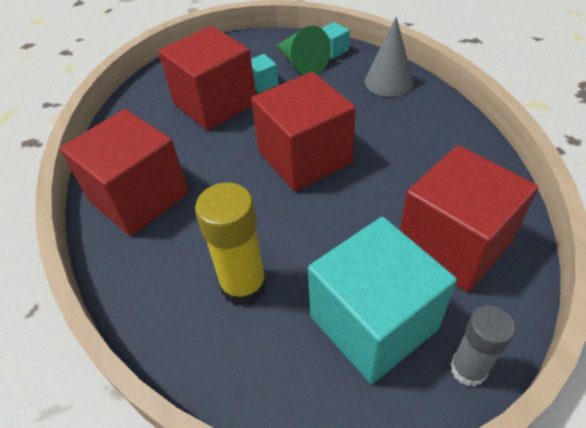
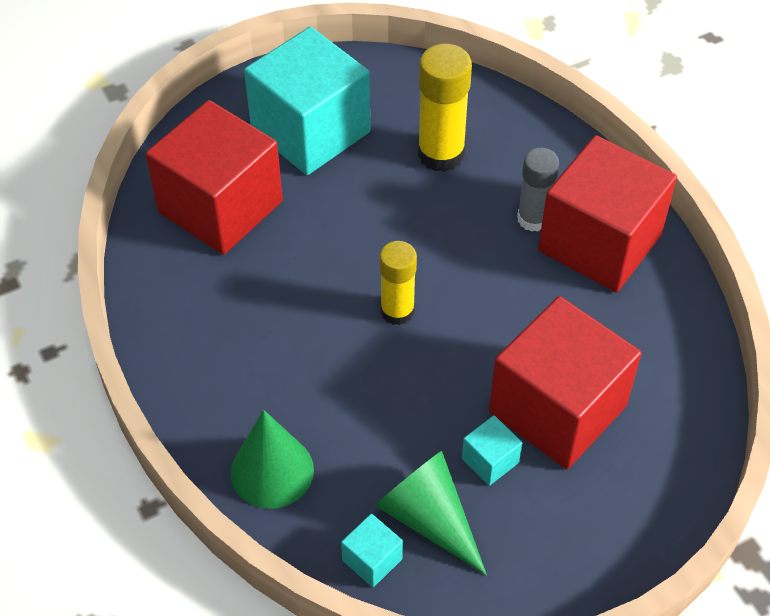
camera: 170 degrees right, 5 degrees up
red cube [251,72,356,191] -> yellow glue stick [380,241,417,325]
grey cone [364,17,414,97] -> green cone [230,410,314,509]
grey glue stick [450,306,515,387] -> grey glue stick moved to [517,148,559,232]

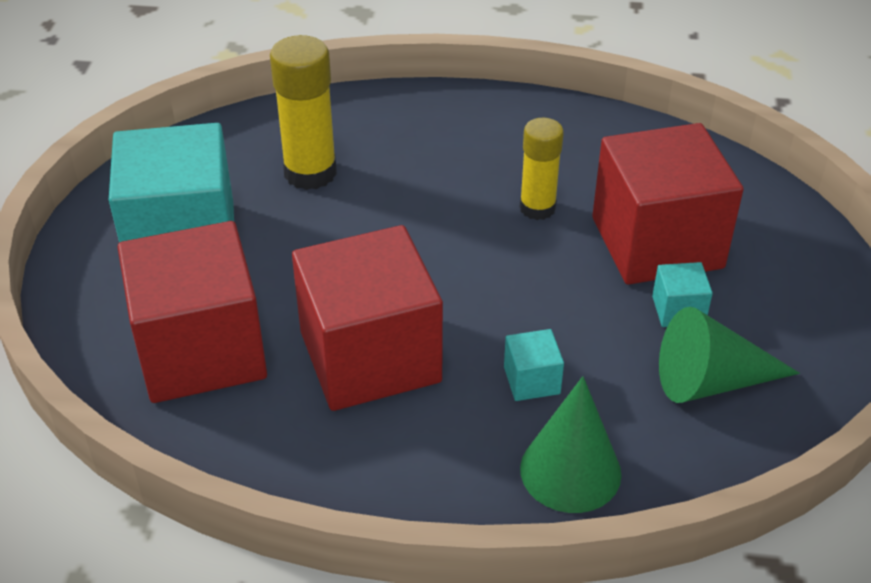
camera: 55 degrees left, 10 degrees down
turquoise cube [341,514,403,587] -> turquoise cube moved to [504,329,564,401]
yellow glue stick [380,241,417,325] -> yellow glue stick moved to [520,118,564,220]
grey glue stick [517,148,559,232] -> none
red cube [538,135,677,292] -> red cube moved to [292,225,443,411]

